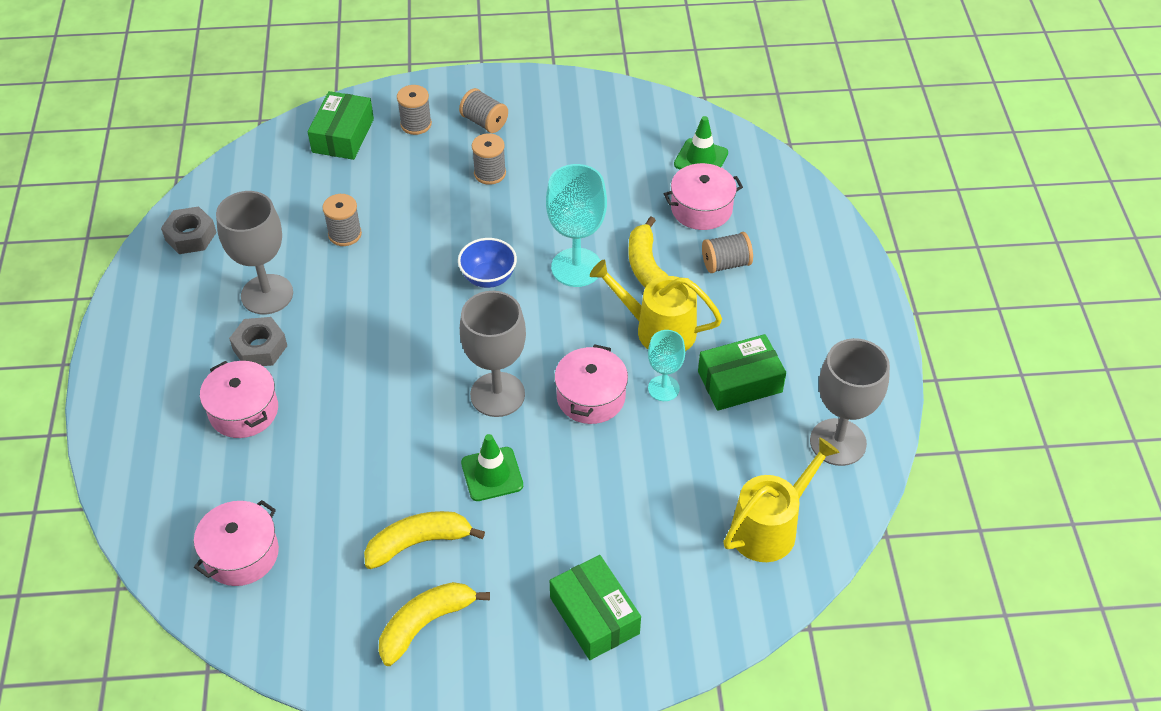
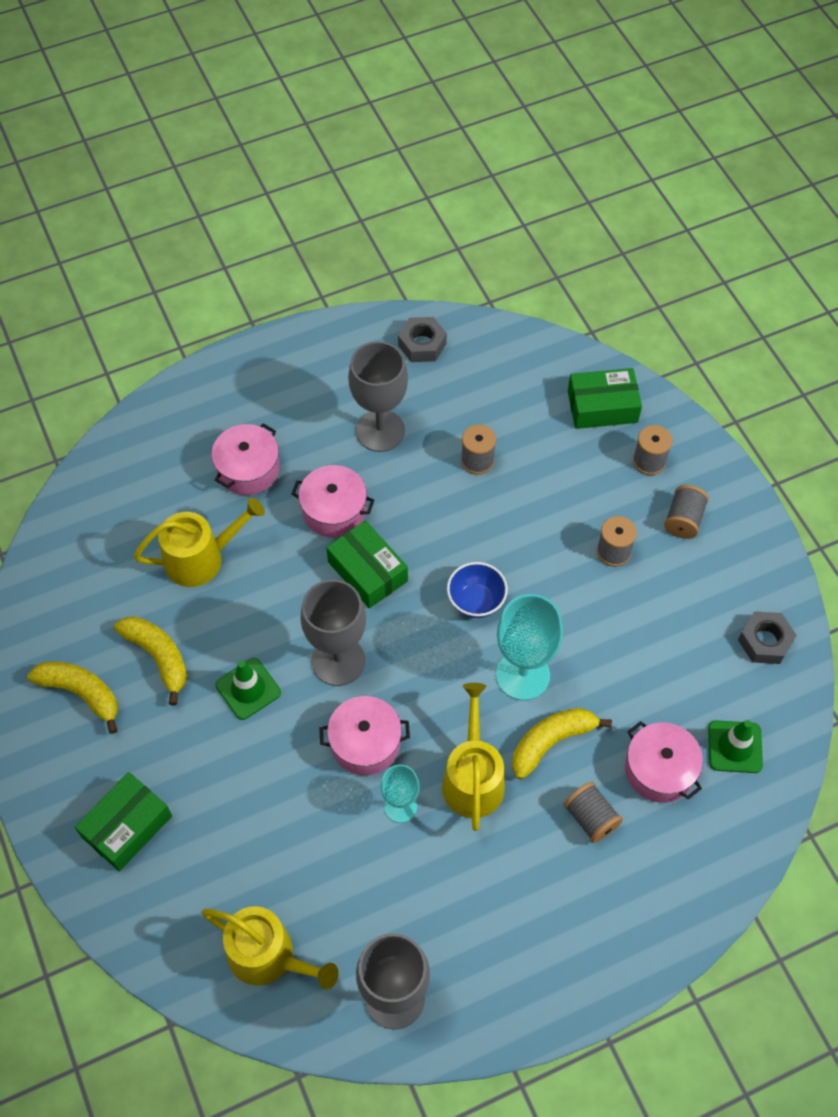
camera: 70 degrees right, 10 degrees up
pink pot [194,500,279,586] -> pink pot moved to [292,465,375,537]
grey nut [229,317,287,366] -> grey nut moved to [738,611,797,664]
green box [698,334,786,411] -> green box moved to [326,520,408,609]
none -> yellow watering can [134,497,265,587]

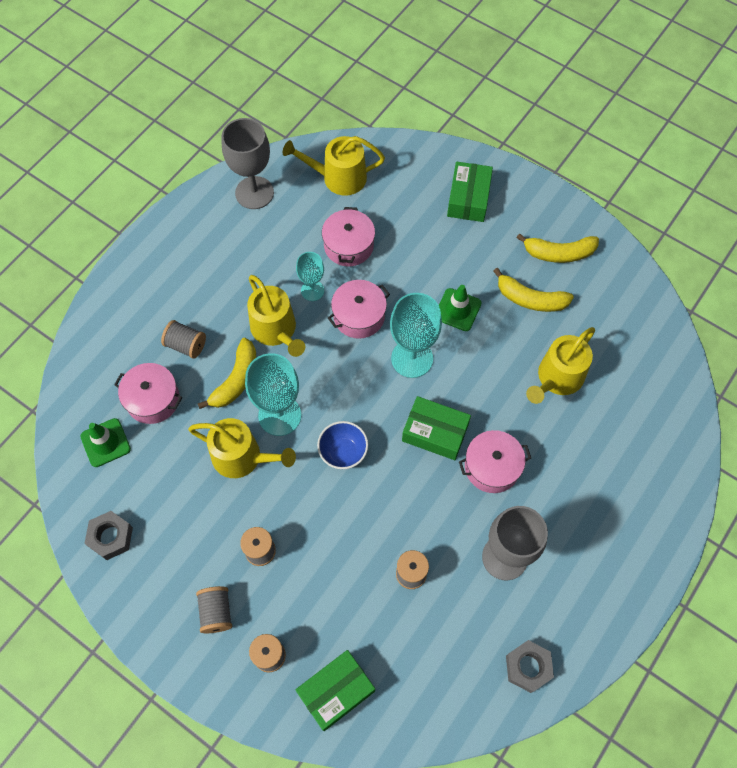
camera: 150 degrees right, 5 degrees up
pink pot [211,423,280,495] -> pink pot moved to [322,207,375,266]
grey goblet [300,579,366,686] -> turquoise goblet [390,293,442,378]
none -> yellow watering can [188,418,296,478]

